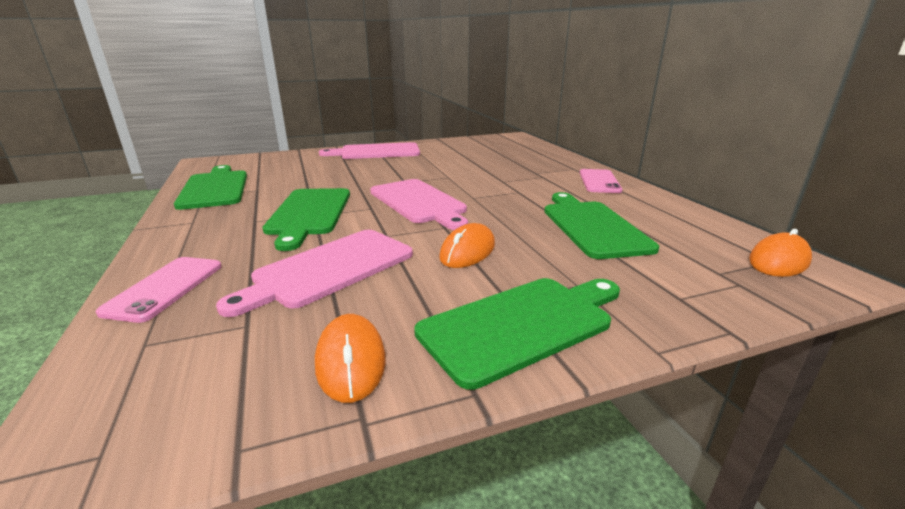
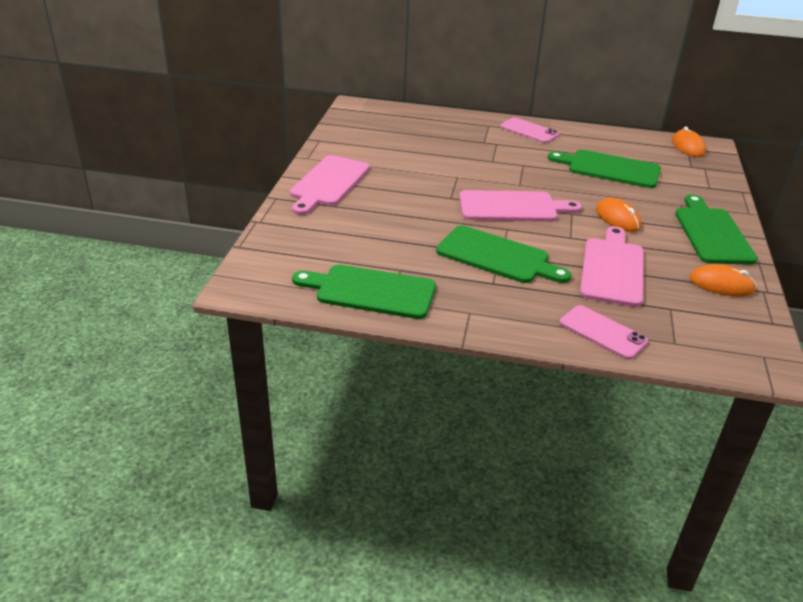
camera: 60 degrees left, 10 degrees up
pink cutting board [216,230,413,317] -> pink cutting board turned 150 degrees counterclockwise [580,226,644,307]

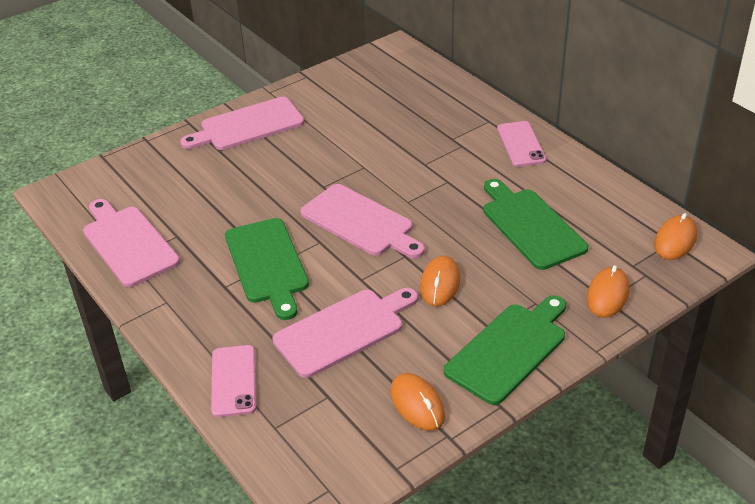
camera: 45 degrees right, 5 degrees up
green cutting board [292,264,436,319] -> pink cutting board [83,199,180,287]
none -> orange mouse [587,265,629,318]

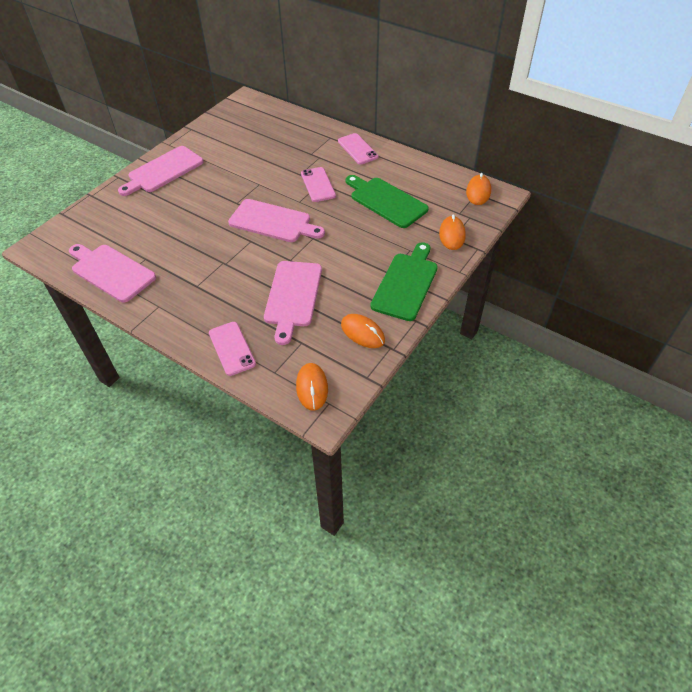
camera: 20 degrees left, 10 degrees up
green cutting board [225,218,309,320] -> none
pink cutting board [273,288,418,378] -> pink cutting board turned 150 degrees clockwise [264,261,322,345]
orange mouse [420,256,460,306] -> orange mouse moved to [296,363,328,411]
none -> pink phone [301,167,336,202]

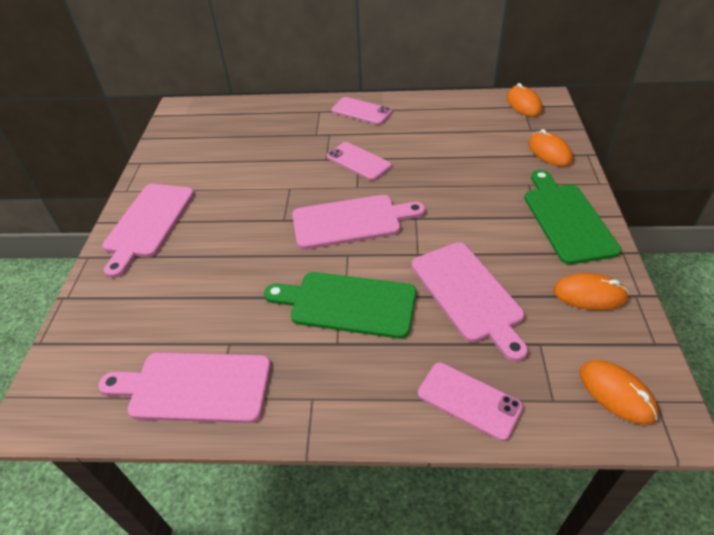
camera: 30 degrees left, 5 degrees down
green cutting board [345,175,429,228] -> green cutting board moved to [264,272,416,339]

